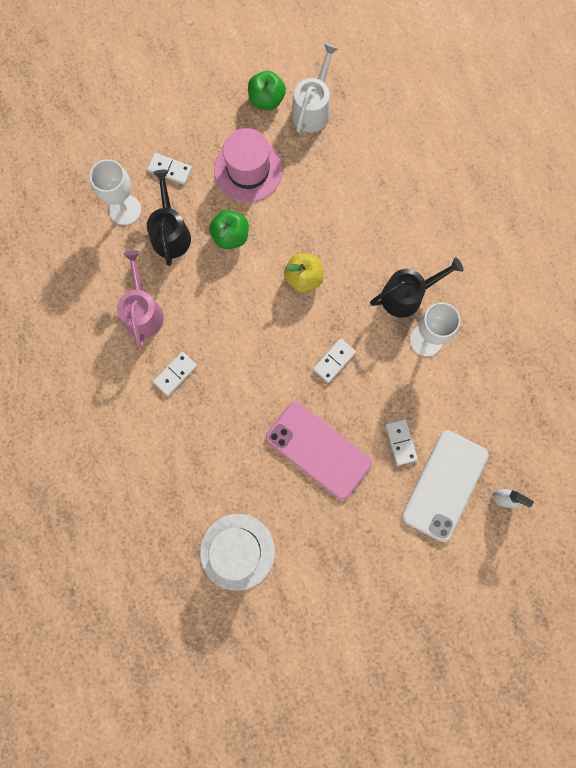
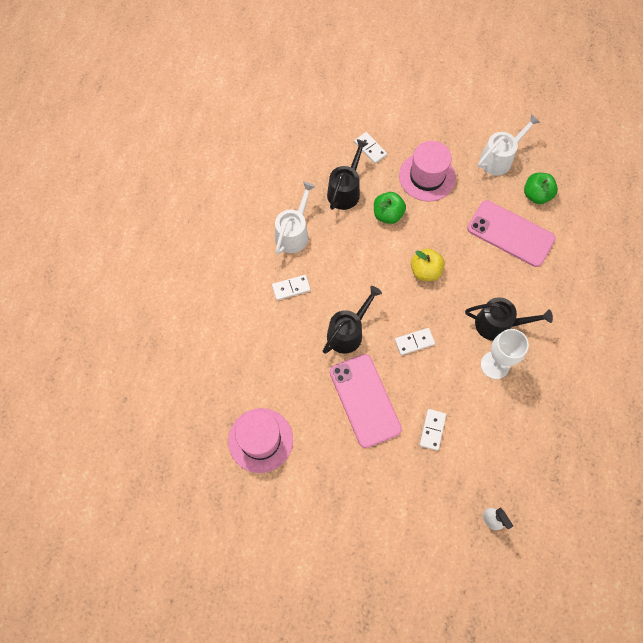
camera: 30 degrees right, 10 degrees down
white goblet [90,159,141,225] -> none
pink watering can [117,250,164,348] -> white watering can [275,182,315,254]
white hat [200,514,275,591] -> pink hat [228,408,293,473]
green apple [248,71,286,110] -> green apple moved to [524,173,558,204]
white phone [402,430,489,542] -> none
none -> black watering can [323,286,382,354]
none -> pink phone [467,200,556,267]

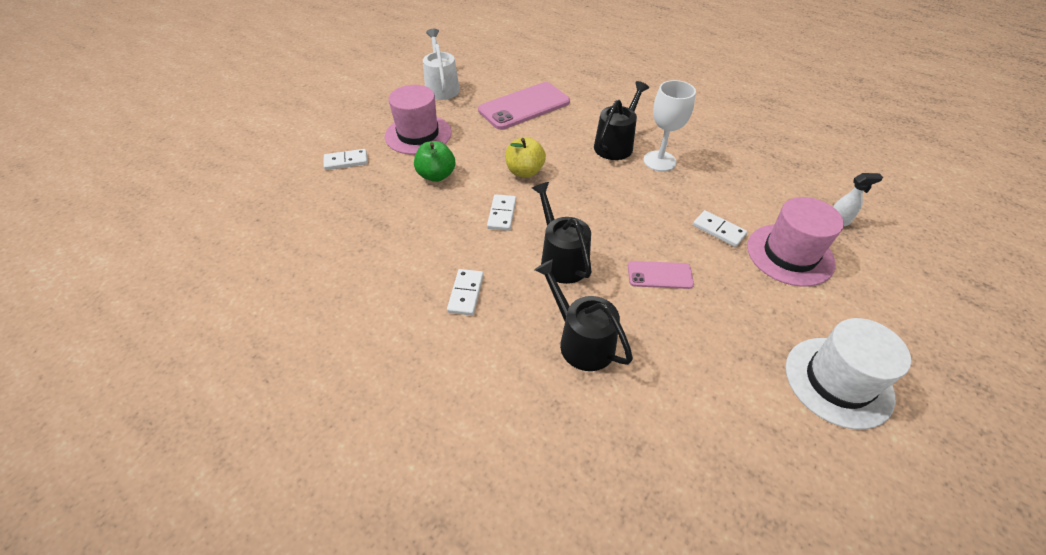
camera: 65 degrees left, 20 degrees down
pink hat [228,408,293,473] -> pink hat moved to [747,197,844,287]
white watering can [275,182,315,254] -> none
black watering can [327,139,368,210] -> black watering can moved to [534,260,633,371]
pink phone [330,354,402,448] -> pink phone [628,261,694,289], size x0.52
white domino [395,328,435,355] -> white domino moved to [487,194,516,231]
green apple [524,173,558,204] -> none
none -> white hat [786,318,911,430]

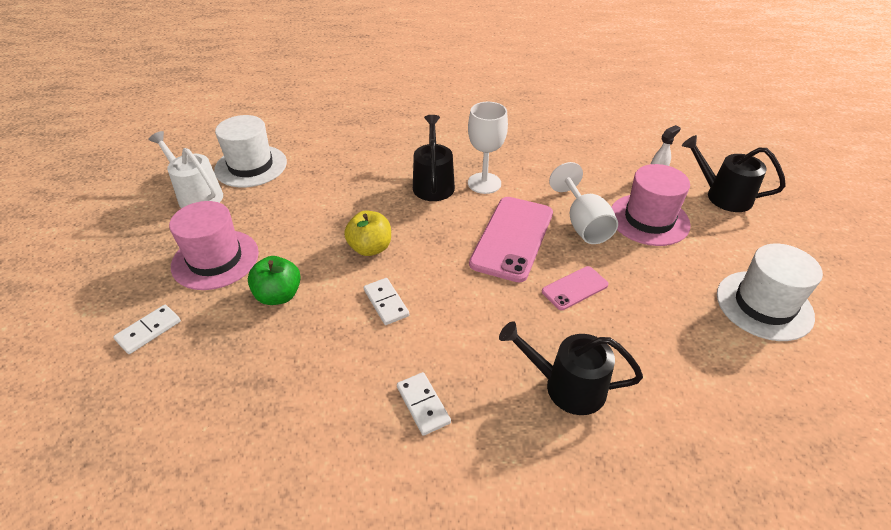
camera: 35 degrees left, 5 degrees down
pink phone [478,82,570,130] -> pink phone moved to [469,197,553,282]
black watering can [532,182,592,284] -> black watering can moved to [682,135,786,212]
white domino [693,210,747,247] -> white goblet [549,162,618,244]
none -> white hat [214,115,287,187]

